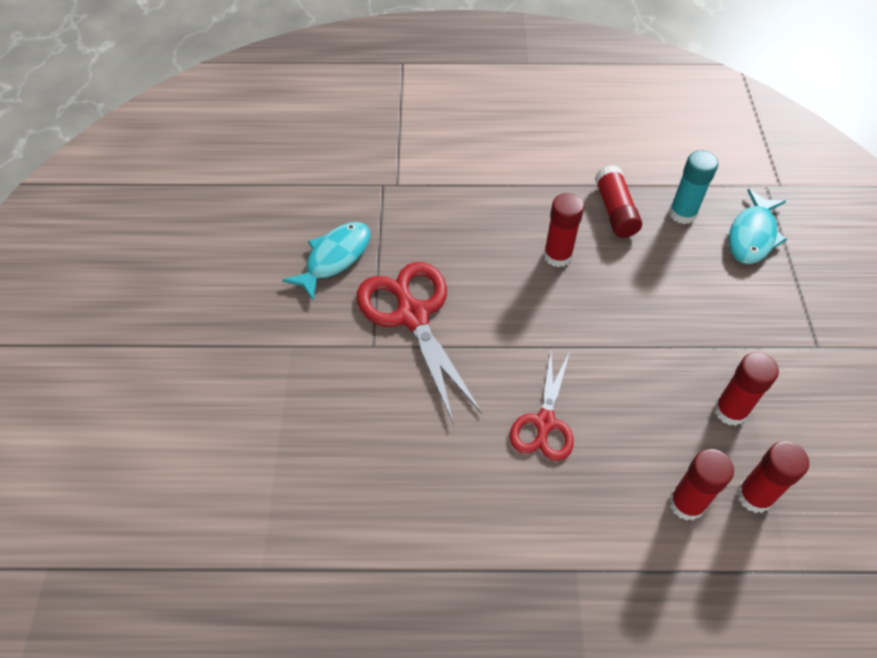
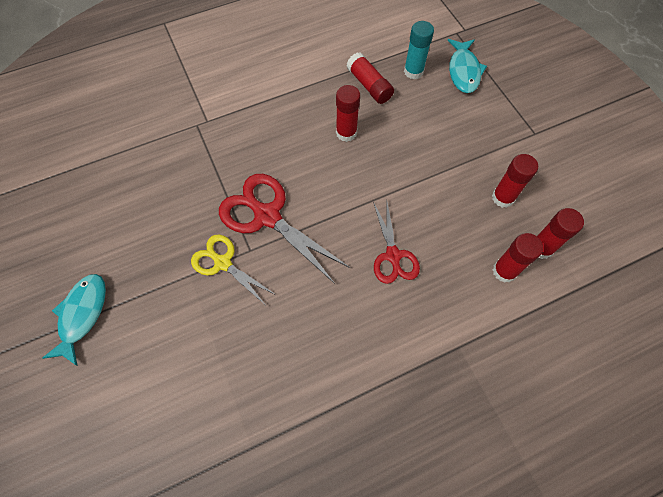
camera: 25 degrees left, 10 degrees up
turquoise fish [282,222,371,300] -> turquoise fish moved to [43,274,106,366]
none -> yellow scissors [191,235,276,304]

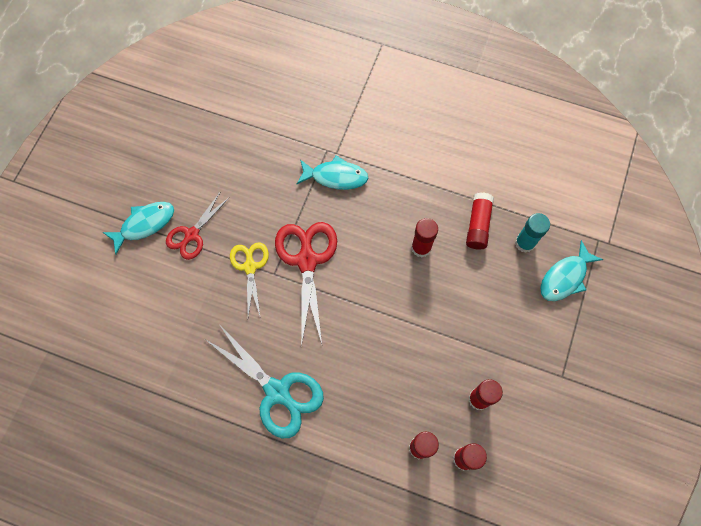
camera: 45 degrees right, 5 degrees up
red scissors [373,202,420,284] -> red scissors moved to [166,191,230,260]
none -> turquoise scissors [205,323,324,438]
none -> turquoise fish [297,155,368,190]

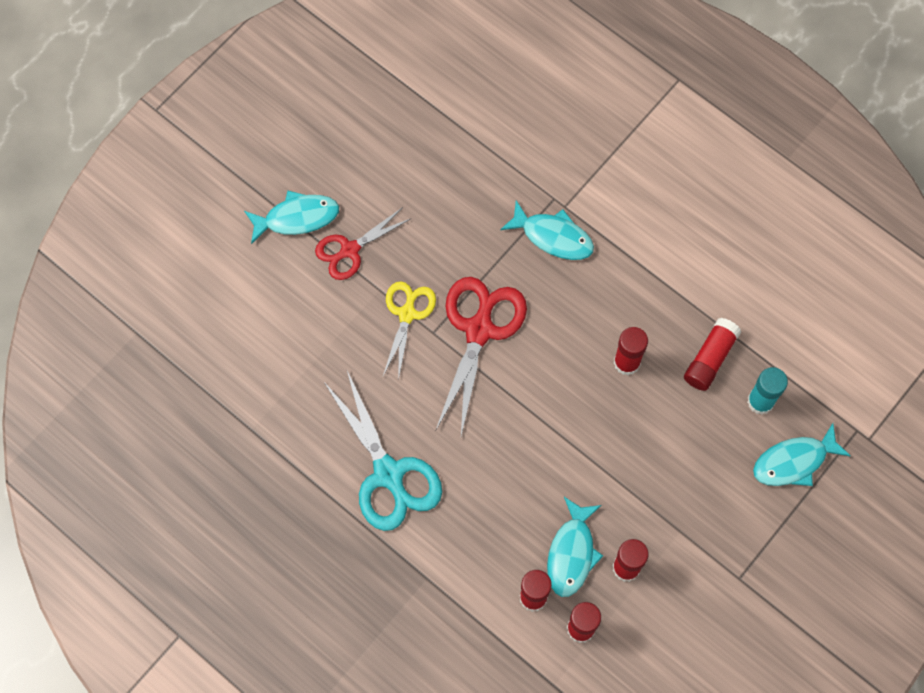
camera: 20 degrees right, 0 degrees up
none -> turquoise fish [547,497,603,597]

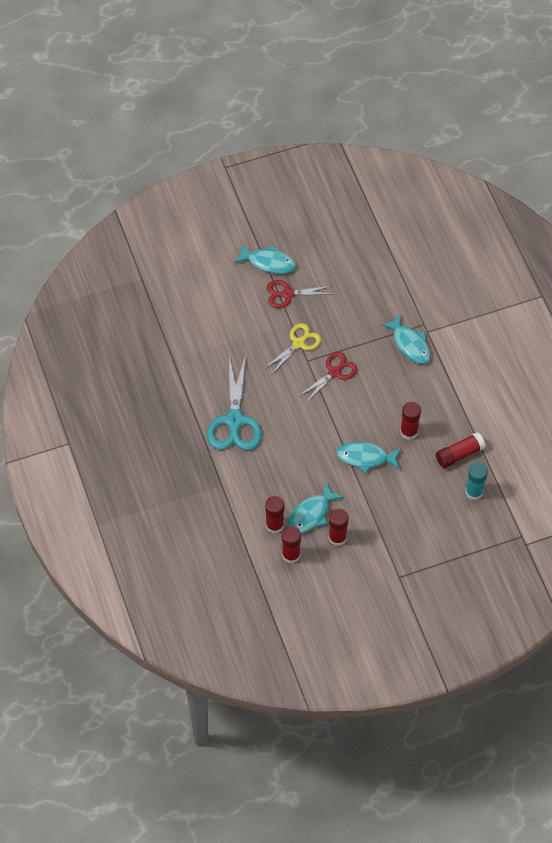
camera: 30 degrees right, 10 degrees down
red scissors [436,277,527,436] -> red scissors [299,352,358,404], size x0.62
turquoise fish [753,423,851,486] -> turquoise fish moved to [336,442,401,474]

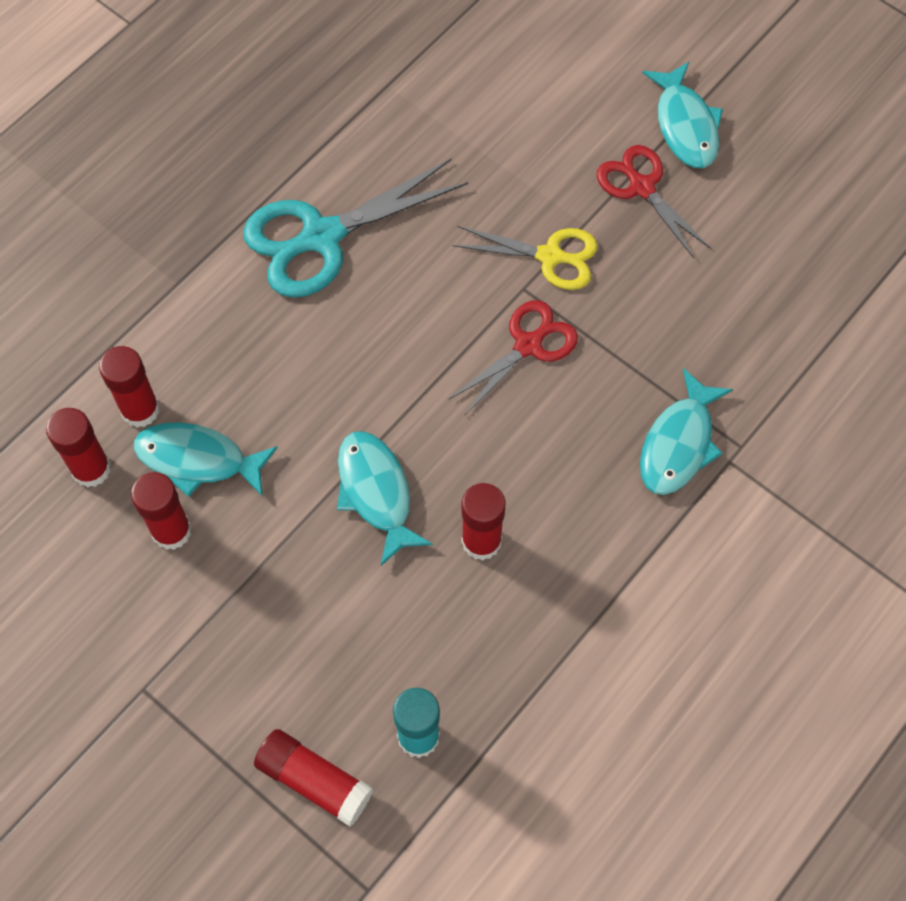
camera: 60 degrees right, 5 degrees up
red scissors [299,352,358,404] -> red scissors turned 60 degrees counterclockwise [448,300,578,416]
red glue stick [436,432,486,468] -> red glue stick moved to [254,729,373,827]

